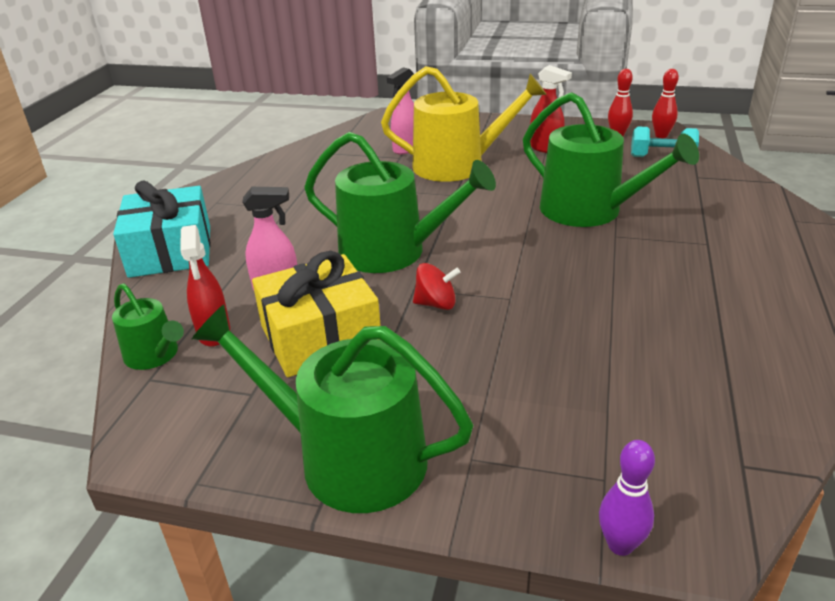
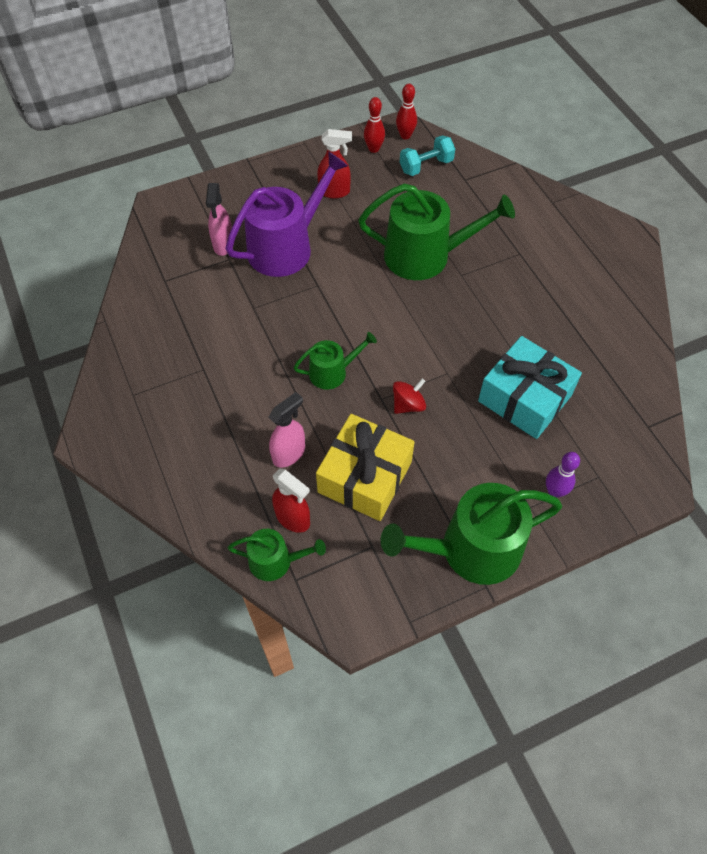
camera: 40 degrees left, 25 degrees up
turquoise gift [113,181,211,278] -> turquoise gift moved to [478,336,582,439]
green watering can [304,132,496,273] -> green watering can [293,332,377,390], size x0.53
yellow watering can [381,66,547,182] -> purple watering can [226,151,348,277]
purple bowling pin [599,440,655,556] -> purple bowling pin moved to [546,452,580,498]

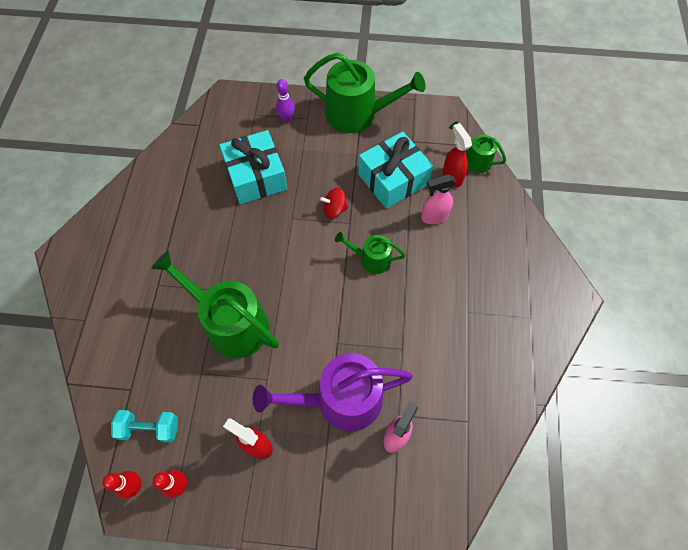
camera: 150 degrees left, 5 degrees up
yellow gift [316,414,414,521] -> turquoise gift [358,132,433,209]

